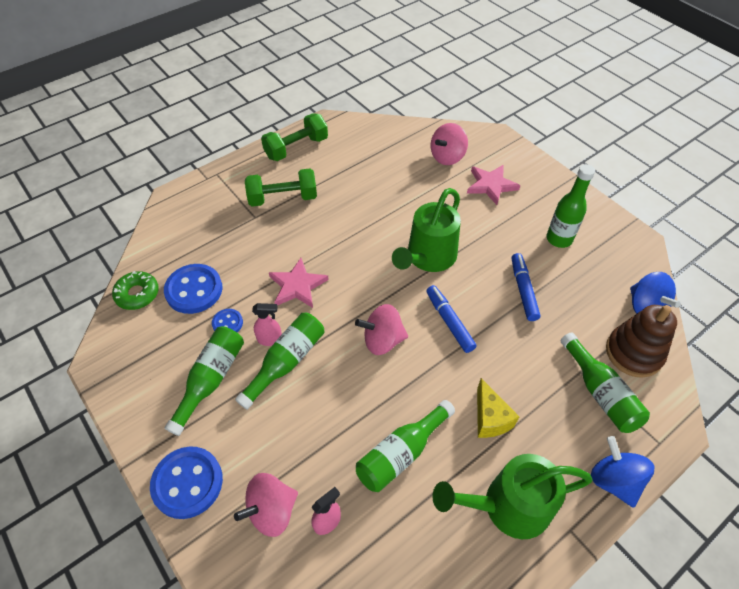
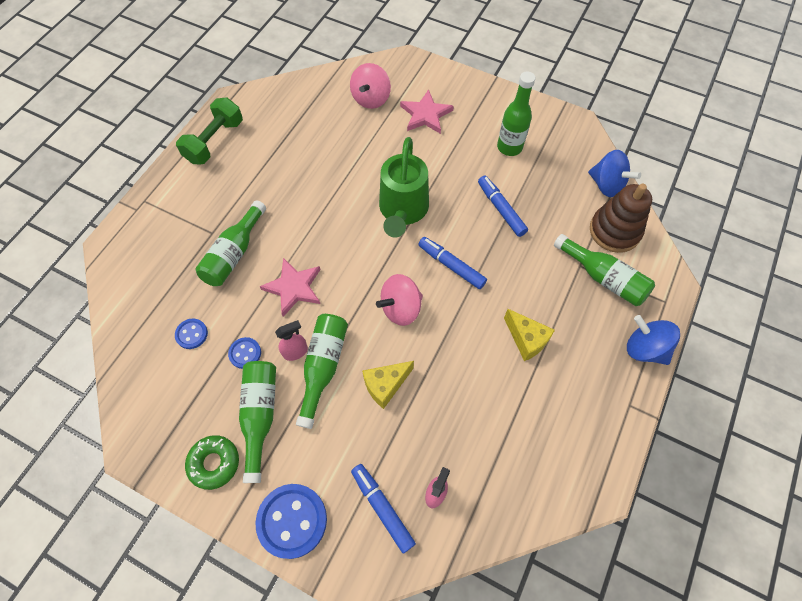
camera: 25 degrees left, 10 degrees up
green donut [112,271,159,310] -> green donut moved to [185,435,239,490]
blue button [164,264,223,314] -> blue button [175,319,208,349], size x0.52
pink spinning top [234,473,298,537] -> blue marker [351,464,416,554]
green dumbbell [245,169,317,207] -> none
green bottle [356,400,455,492] -> green bottle moved to [196,200,266,286]
green watering can [432,454,592,539] -> none
none -> yellow cheese [362,361,414,409]

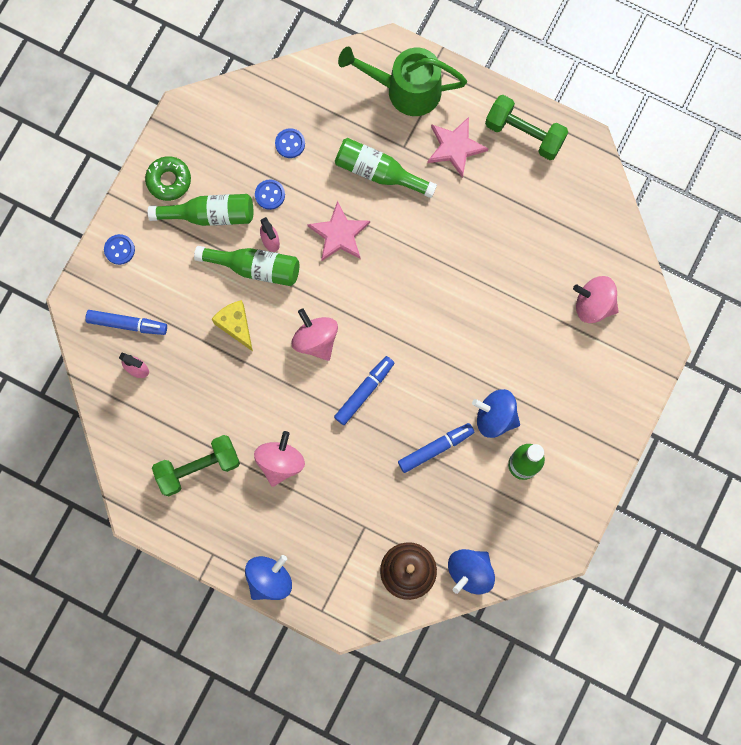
camera: 90 degrees right, 15 degrees up
blue button [256,484,327,559] -> blue button [104,234,135,265], size x0.52
blue marker [351,464,416,554] -> blue marker turned 45 degrees clockwise [85,310,167,335]
green watering can [379,137,429,237] -> green watering can moved to [338,47,467,116]
pink star [400,89,454,134] -> pink star moved to [427,117,489,178]
yellow cheese [504,309,555,361] -> pink spinning top [254,431,305,487]
green bottle [554,234,655,306] -> none
none -> green dumbbell [152,435,240,496]
none -> blue spinning top [472,389,520,438]

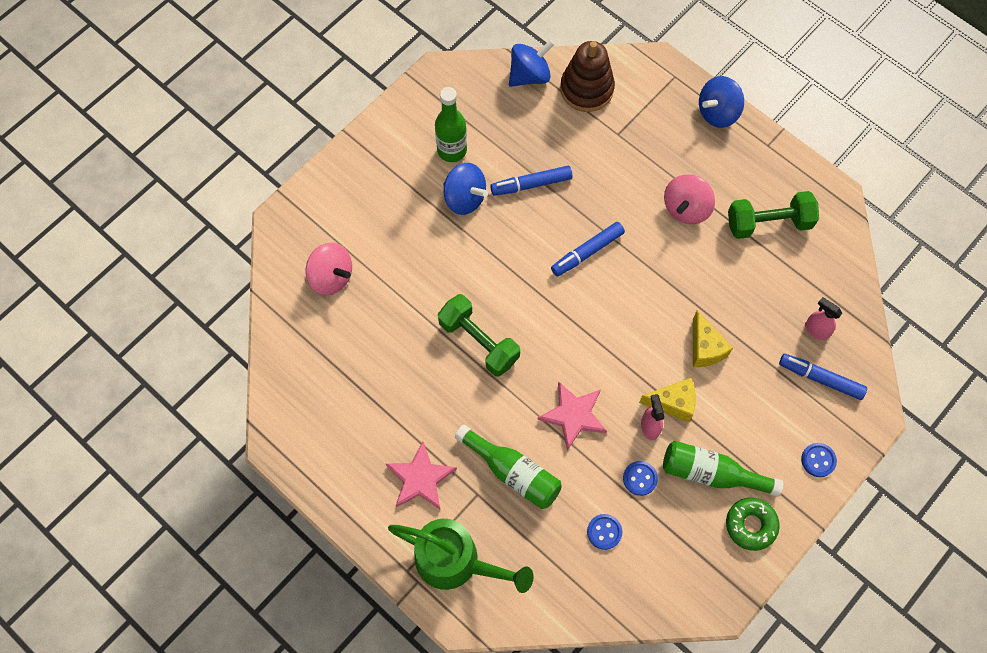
camera: 165 degrees left, 10 degrees down
green bottle [194,246,299,286] -> yellow cheese [639,378,696,422]
pink spinning top [292,309,338,361] -> none
green dumbbell [485,95,568,160] -> green dumbbell moved to [438,294,520,377]

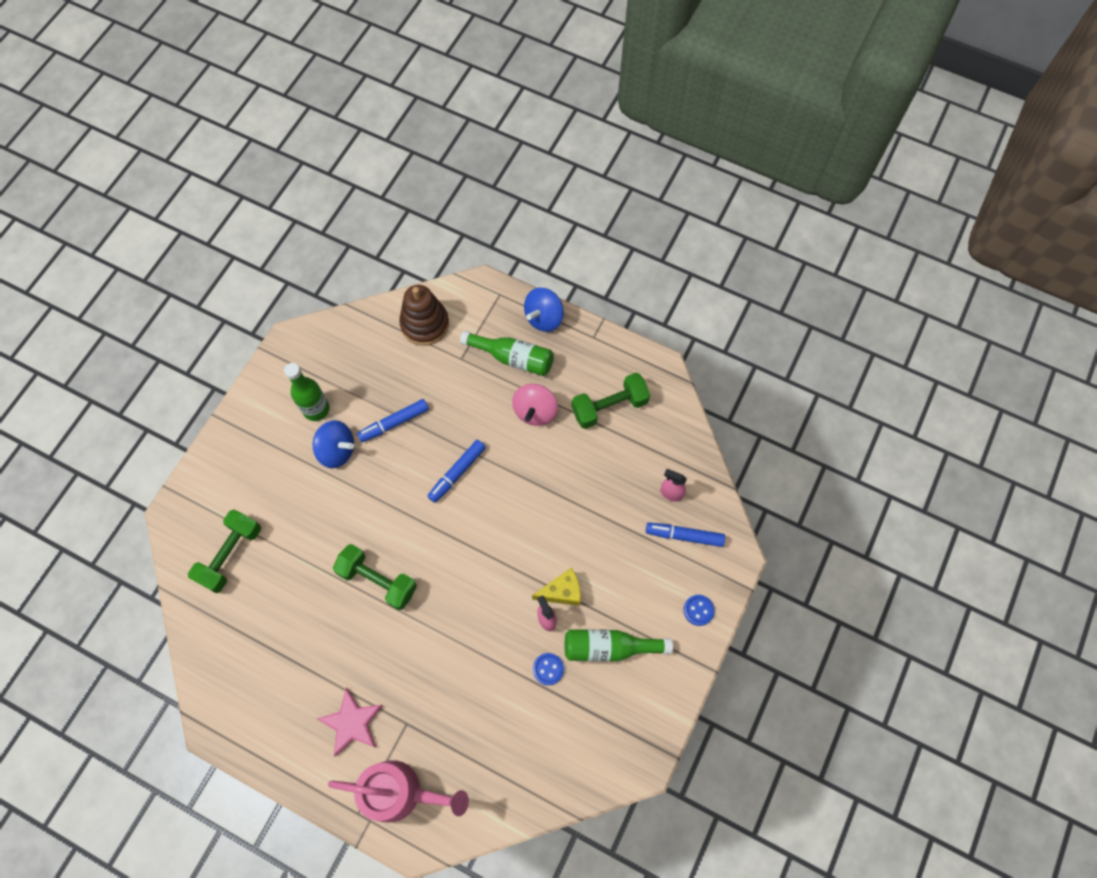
camera: 15 degrees left, 0 degrees up
pink spinning top [306,242,352,296] -> green dumbbell [188,510,261,593]
green watering can [388,519,534,593] -> pink watering can [328,760,469,822]
green bottle [455,425,562,509] -> green bottle moved to [460,331,554,376]
blue spinning top [509,40,554,87] -> none
pink star [537,381,607,450] -> none
blue button [587,514,622,550] -> none
yellow cheese [693,310,733,367] -> none
green donut [726,497,780,551] -> none

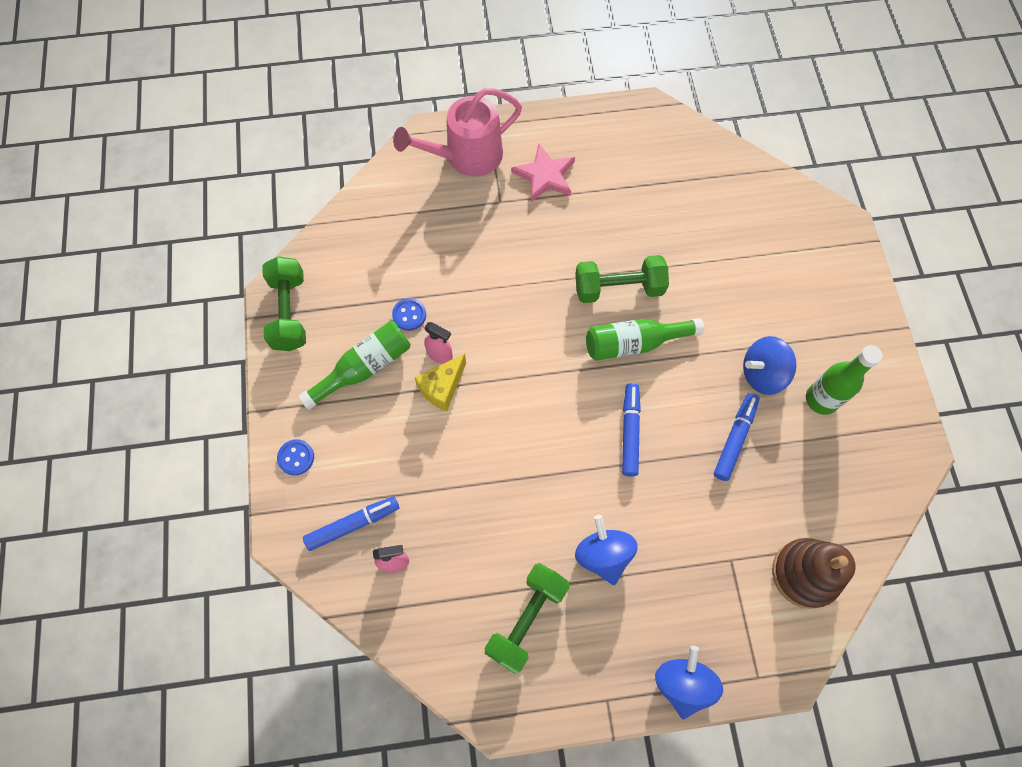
camera: 145 degrees right, 0 degrees up
green dumbbell [188,510,261,593] -> green dumbbell moved to [262,256,306,351]
green bottle [460,331,554,376] -> green bottle moved to [586,318,704,361]
pink spinning top [512,384,558,426] -> blue spinning top [575,515,638,585]

